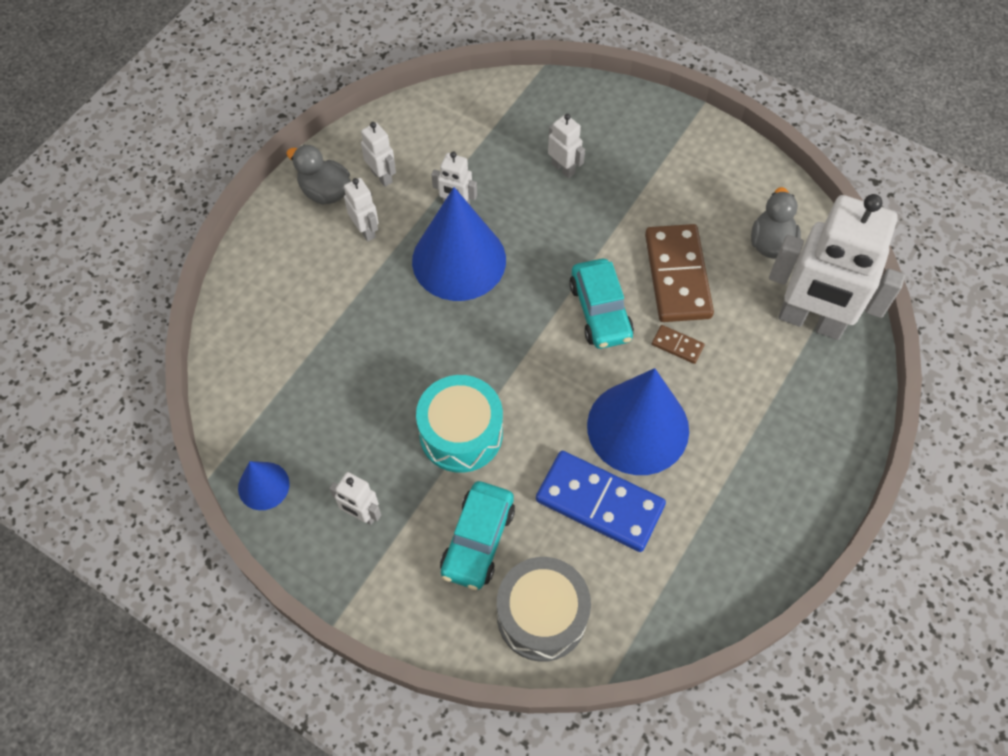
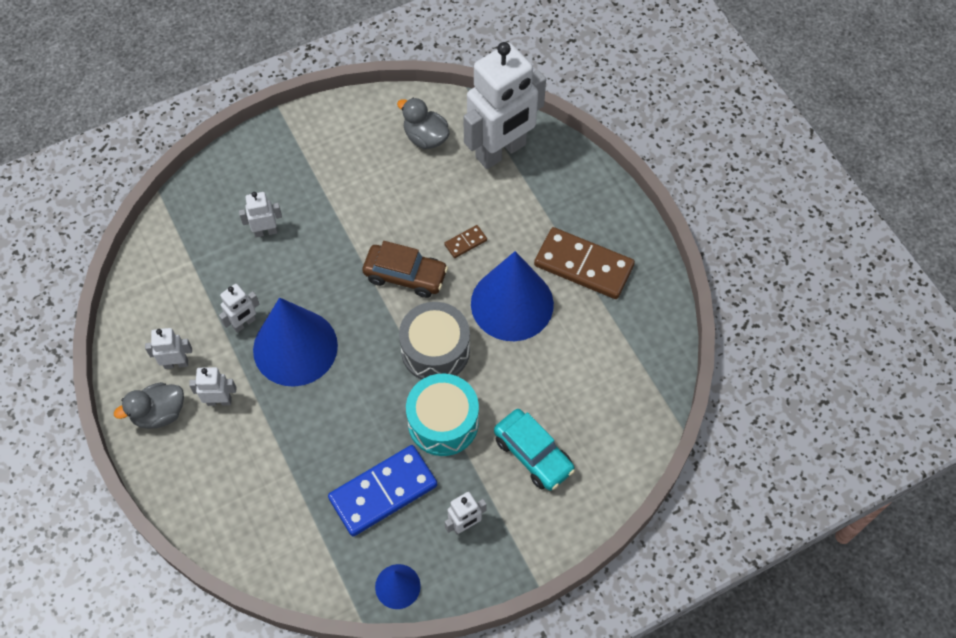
camera: 60 degrees left, 0 degrees up
grey drum [497,557,591,662] -> grey drum moved to [399,302,470,380]
blue domino [536,451,666,552] -> blue domino moved to [328,445,437,536]
turquoise car [569,259,634,349] -> brown car [363,241,448,298]
brown domino [645,224,714,322] -> brown domino moved to [534,227,635,299]

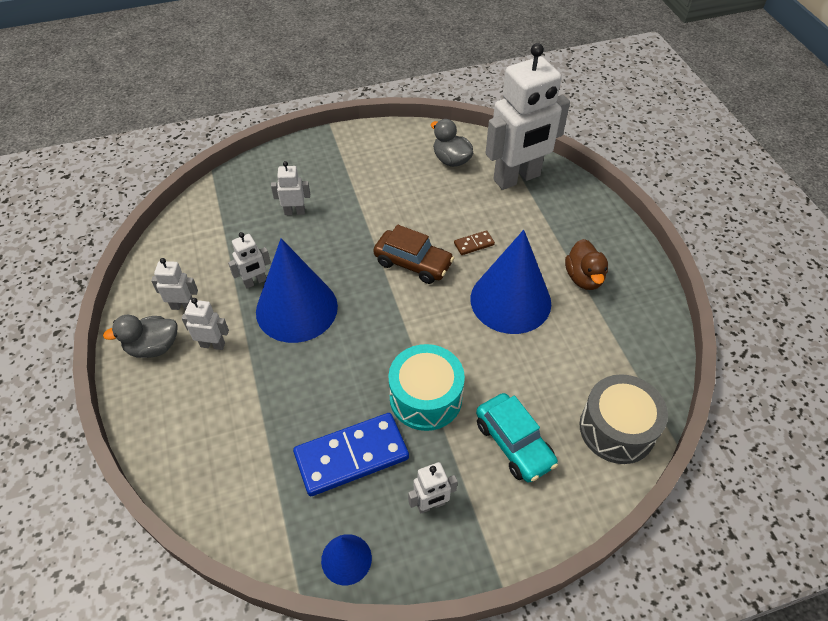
camera: 10 degrees right, 10 degrees down
grey drum [399,302,470,380] -> grey drum moved to [580,374,668,464]
brown domino [534,227,635,299] -> brown duck [565,239,608,290]

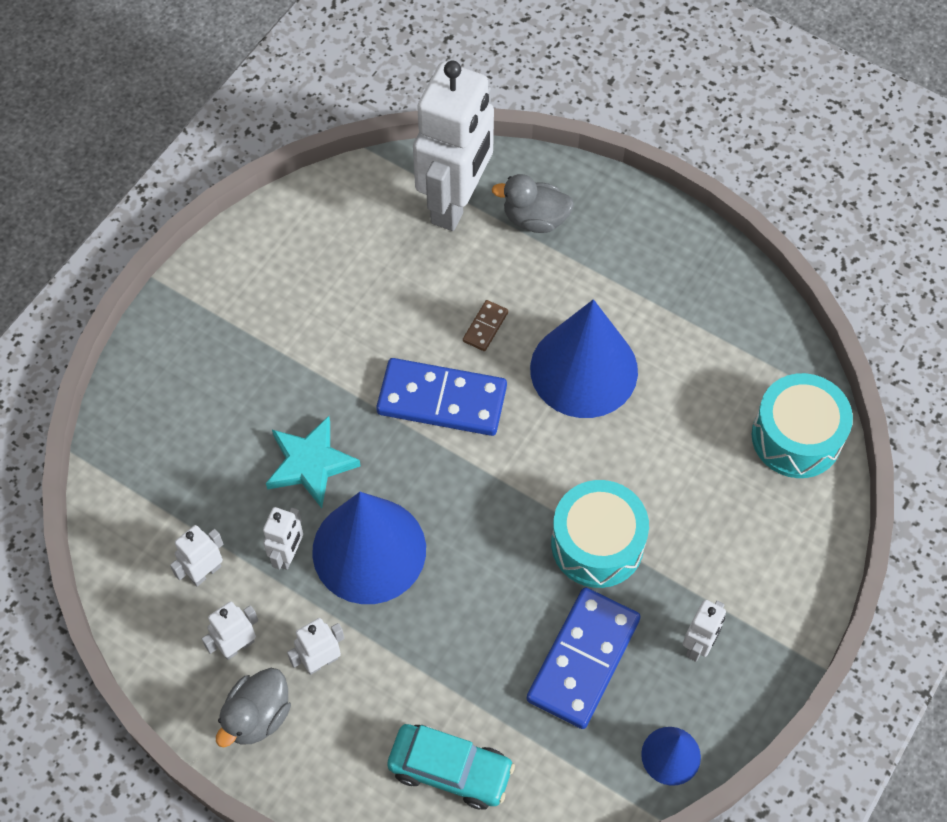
camera: 40 degrees left, 10 degrees up
white robot [271,161,310,215] -> white robot moved to [170,525,223,586]
brown car [373,225,454,284] -> blue domino [376,358,507,436]
grey duck [431,119,473,167] -> grey duck moved to [492,174,574,233]
turquoise car [476,393,558,482] -> turquoise car moved to [387,724,515,810]
brown duck [565,239,608,290] -> none
grey drum [580,374,668,464] -> turquoise drum [752,373,853,478]
none -> turquoise star [266,416,361,508]

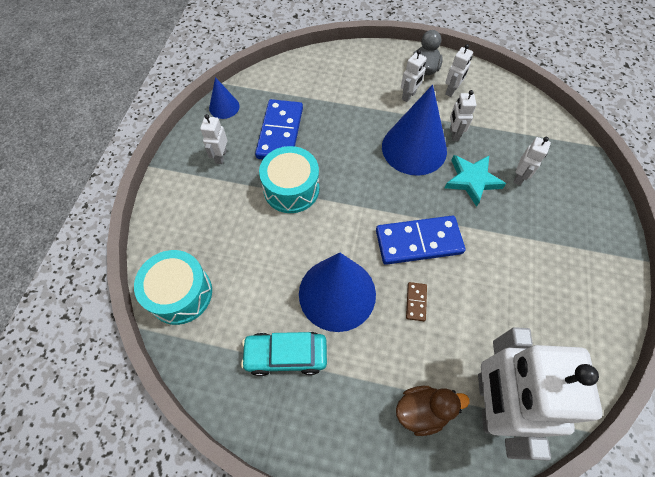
camera: 160 degrees right, 0 degrees up
white robot [170,525,223,586] -> white robot moved to [513,137,551,185]
turquoise car [387,724,515,810] -> turquoise car moved to [241,332,327,376]
grey duck [492,174,574,233] -> brown duck [396,386,470,436]

